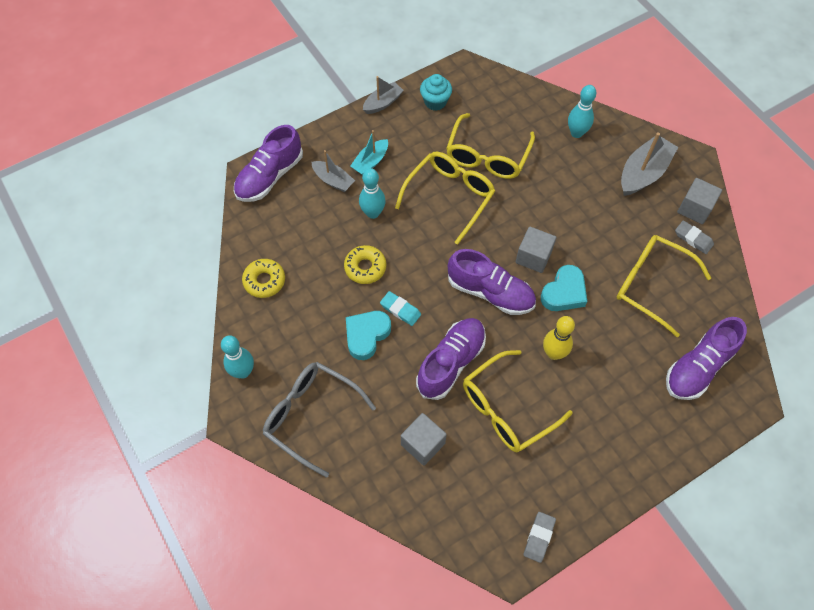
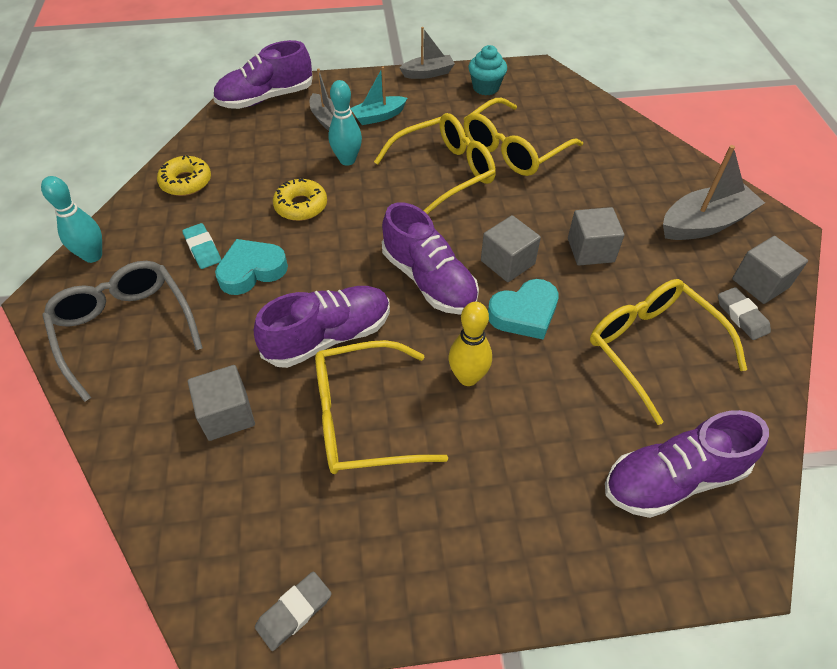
camera: 25 degrees right, 10 degrees down
turquoise eraser [380,291,421,326] -> turquoise eraser moved to [182,223,221,269]
turquoise bowling pin [568,85,596,138] -> none
none -> grey cube [568,207,624,266]

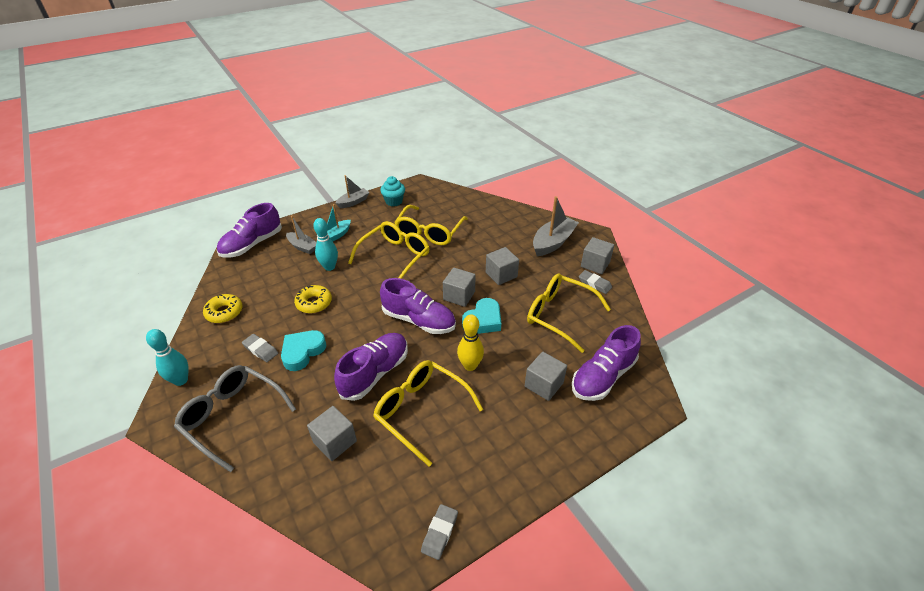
camera: 25 degrees left, 10 degrees down
turquoise eraser [182,223,221,269] -> grey eraser [242,334,278,362]
yellow glasses [315,340,448,474] -> yellow glasses turned 75 degrees clockwise [373,360,483,467]
none -> grey cube [525,352,567,401]

